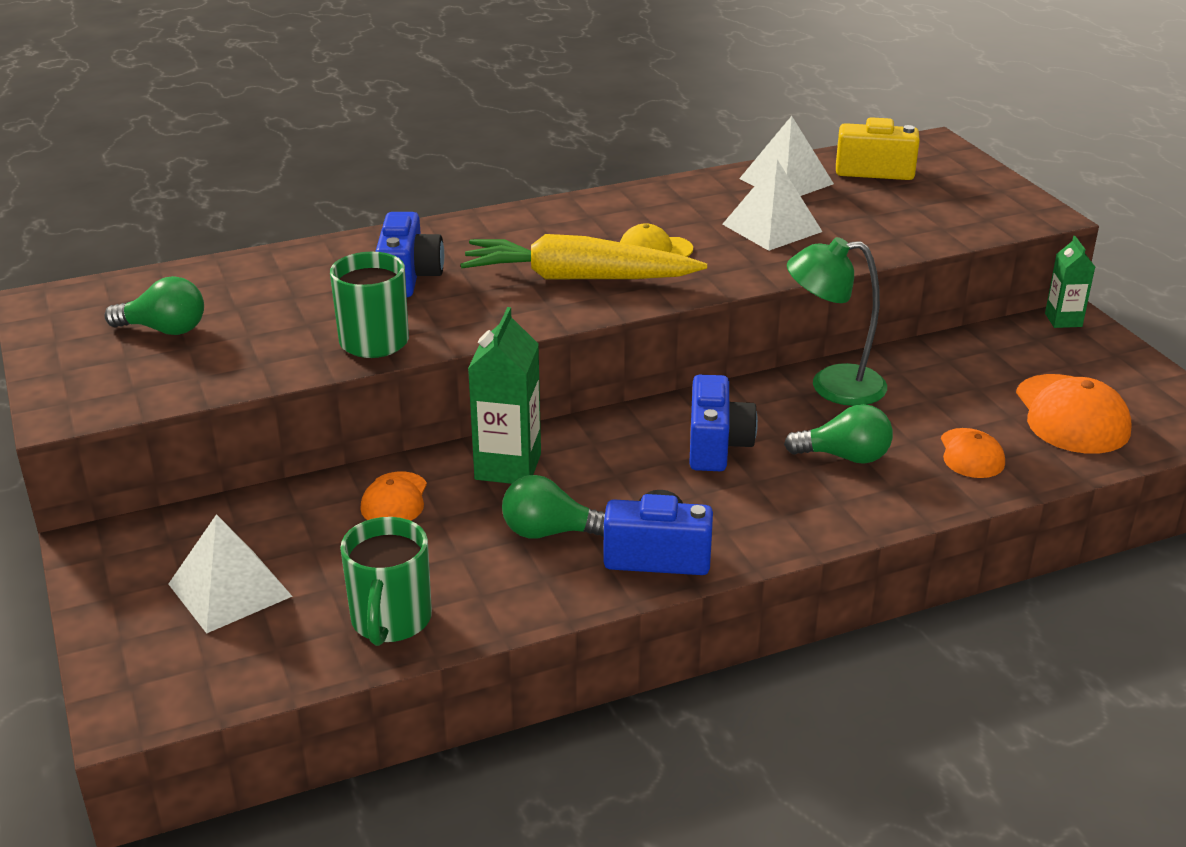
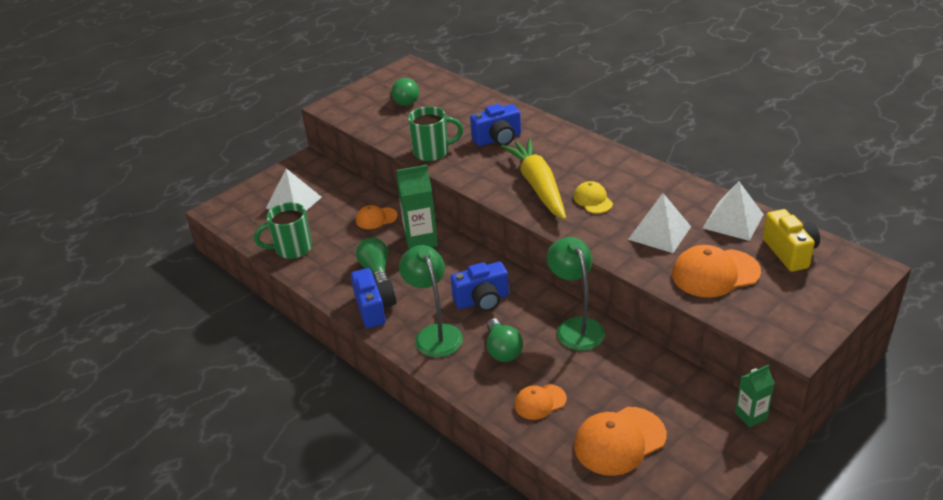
camera: 70 degrees right, 5 degrees up
none -> green lamp [399,245,463,357]
none -> orange cap [672,245,761,298]

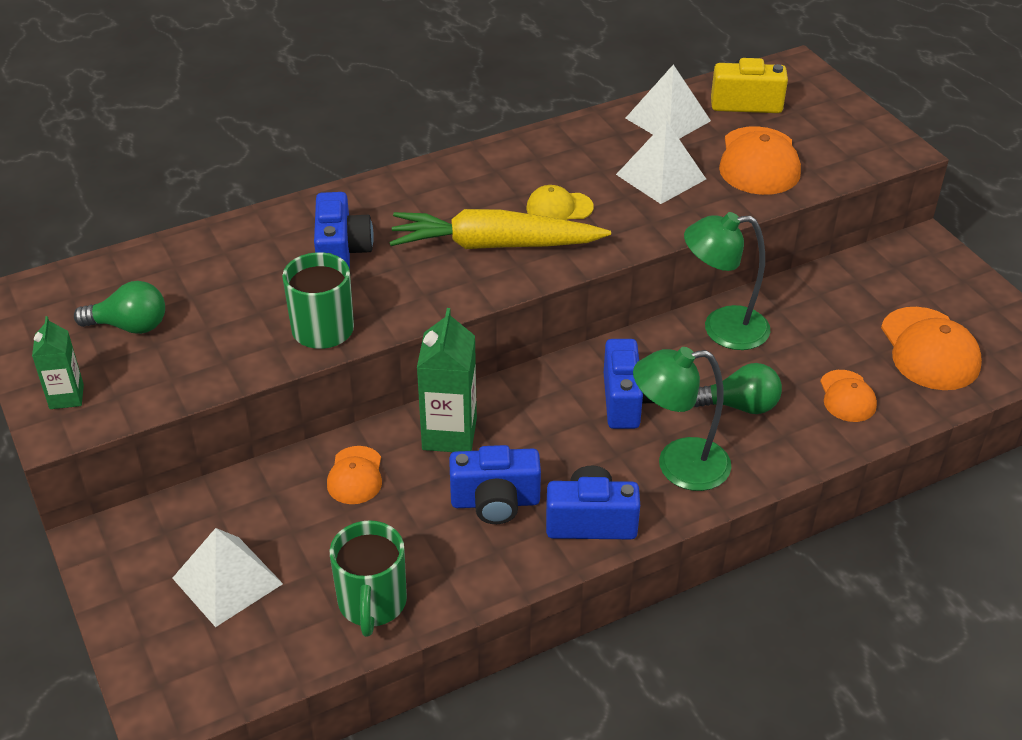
camera: 75 degrees left, 5 degrees up
green light bulb [356,237,388,283] -> blue camera [449,445,541,524]
green carton [735,365,775,428] -> green carton moved to [32,316,84,409]

